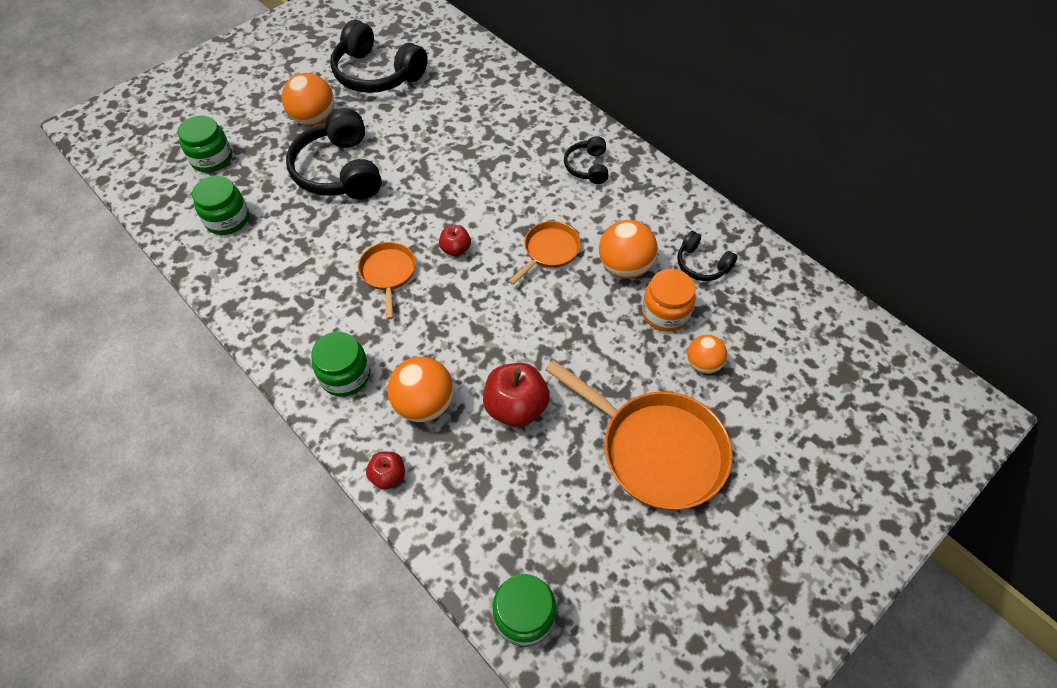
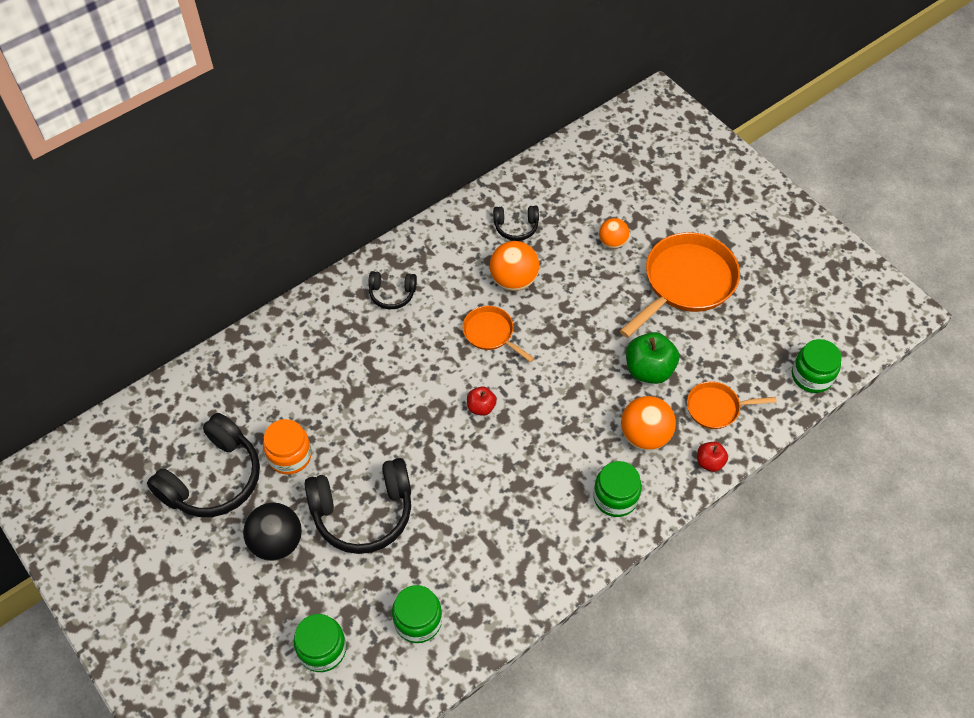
camera: 85 degrees left, 0 degrees up
orange ball [282,73,334,126] -> black ball [243,503,302,561]
orange pan [358,242,416,319] -> orange pan moved to [687,381,777,429]
red apple [483,363,550,428] -> green apple [626,332,679,384]
orange jar [642,269,696,332] -> orange jar moved to [263,419,312,475]
black headphones [677,231,738,281] -> black headphones turned 45 degrees clockwise [493,206,539,241]

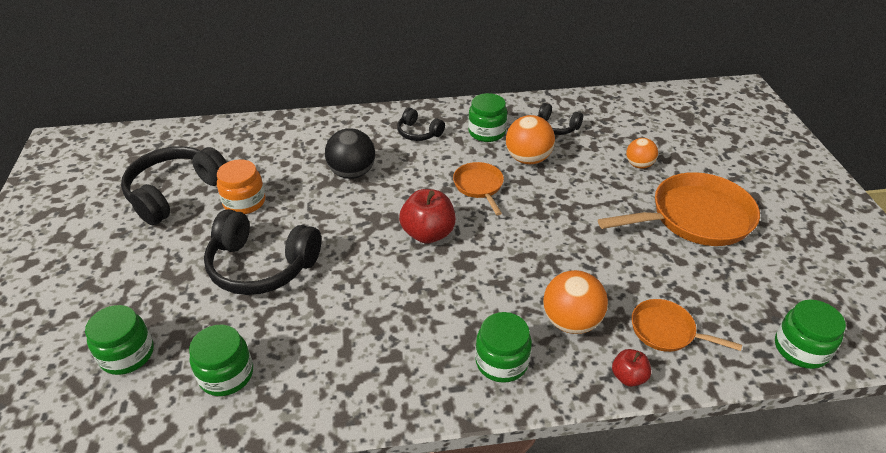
camera: 30 degrees right, 15 degrees down
black headphones [147,413,260,517] -> black headphones turned 150 degrees clockwise [121,146,227,225]
black ball [243,503,302,561] -> black ball moved to [325,128,375,179]
red apple [467,387,497,416] -> red apple [399,189,456,244], size x1.80
green apple [626,332,679,384] -> none
none -> green jar [468,93,507,142]

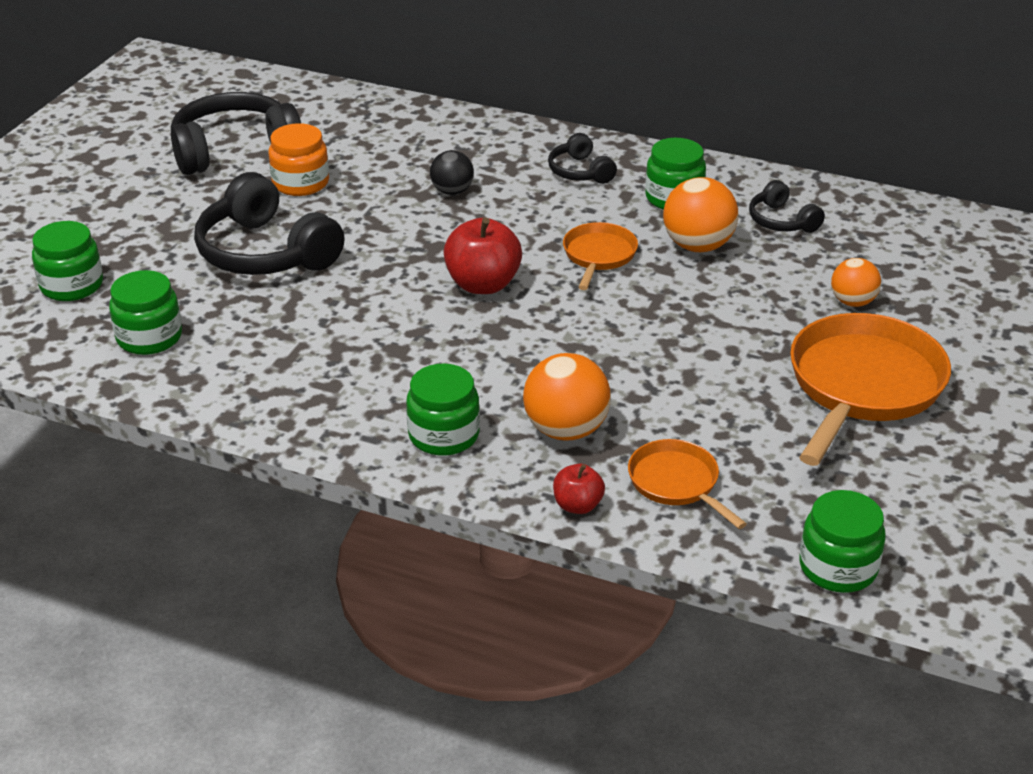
camera: 30 degrees right, 5 degrees down
black ball [325,128,375,179] -> black ball [430,150,474,195], size x0.62
orange pan [598,172,760,246] -> orange pan turned 75 degrees counterclockwise [790,313,951,466]

